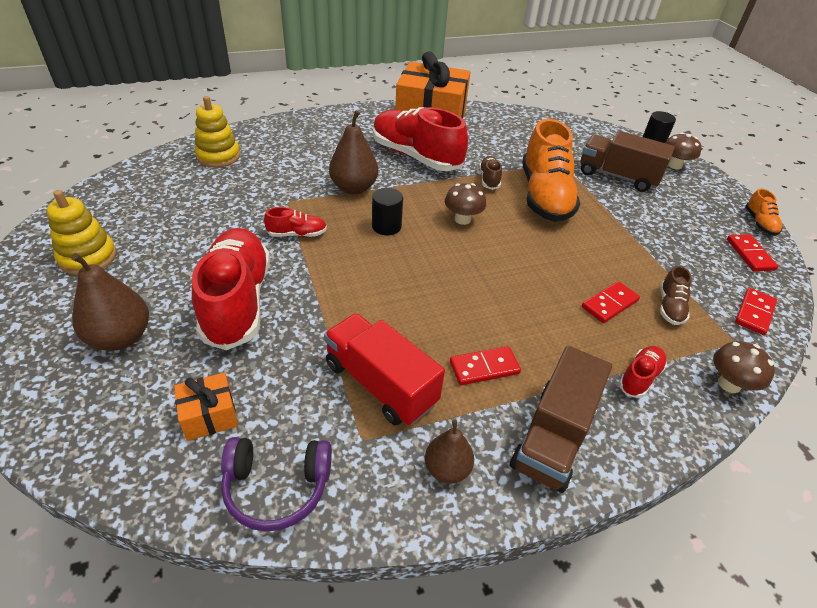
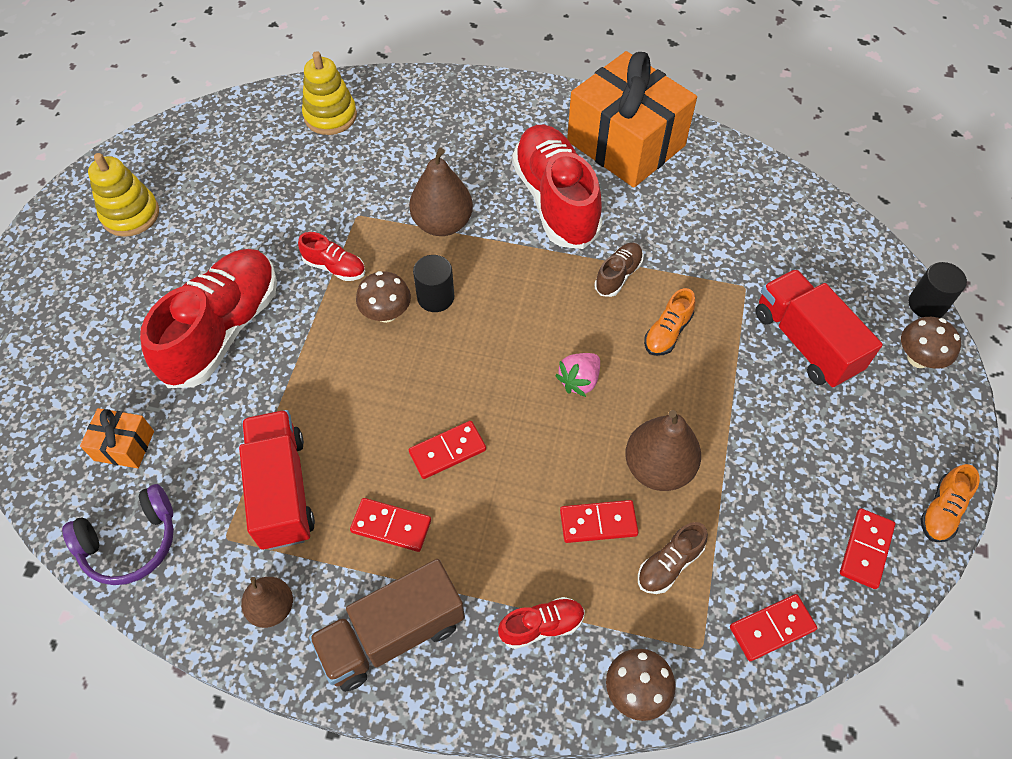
camera: 35 degrees right, 15 degrees up
brown pear [71,253,149,351] -> brown pear moved to [625,410,701,491]
purple headphones [221,437,332,532] -> purple headphones turned 60 degrees counterclockwise [62,484,174,585]
brown mushroom [445,183,486,225] -> brown mushroom moved to [356,271,411,323]
orange shoe [522,119,580,222] -> orange shoe [644,288,695,356], size x0.44
brown truck [581,131,675,192] -> red truck [755,269,883,388]
none -> red domino [409,421,486,479]
none -> pink strawberry [555,353,600,397]

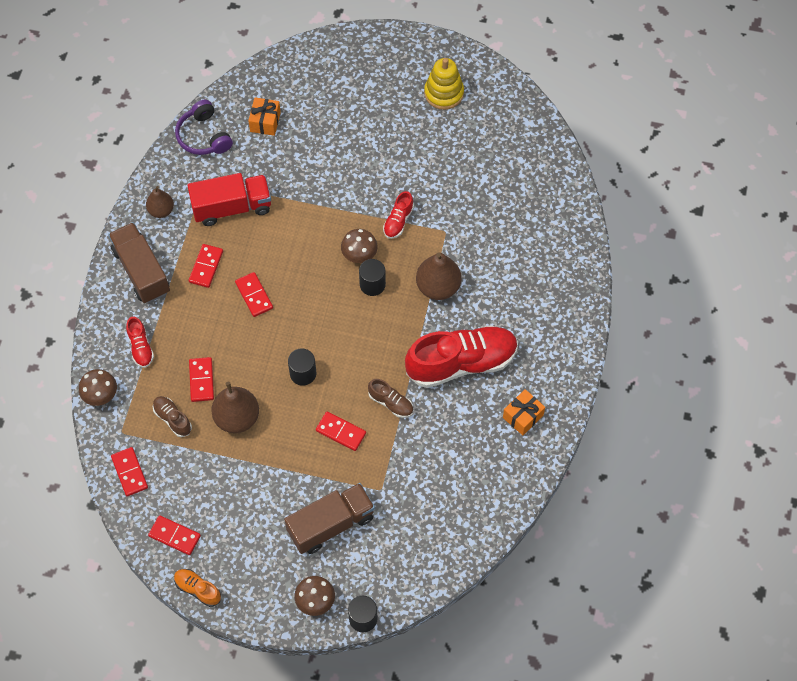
camera: 90 degrees right, 5 degrees up
red shoe [140,249,277,388] -> none
yellow stacking toy [302,51,357,135] -> none
pink strawberry [555,353,600,397] -> black cylinder [288,348,316,386]
orange gift [567,51,697,188] -> orange gift [503,389,545,435], size x0.43
orange shoe [644,288,695,356] -> red domino [316,412,366,451]
red truck [755,269,883,388] -> brown truck [284,483,375,554]

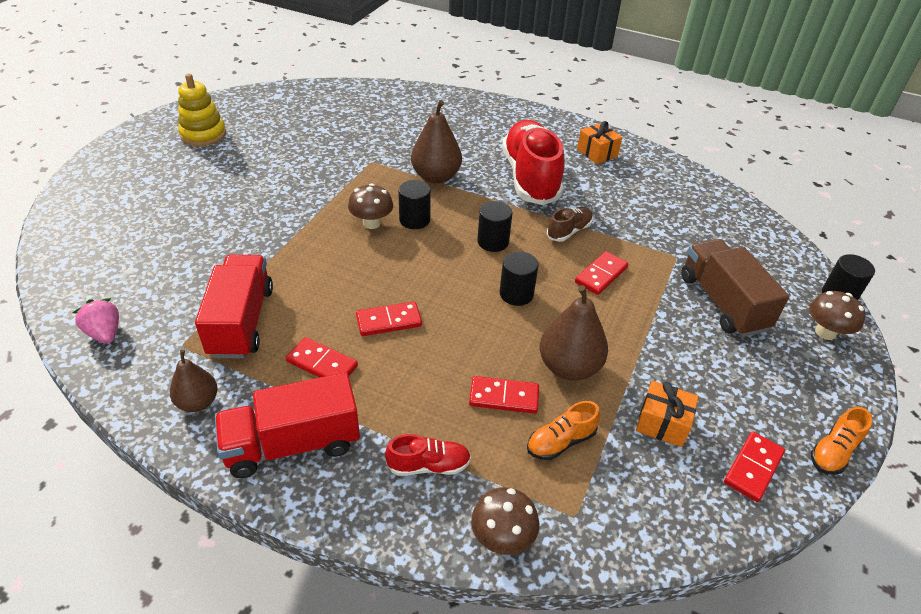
camera: 80 degrees left, 20 degrees down
brown truck [108,222,170,303] -> red truck [215,373,360,478]
red domino [111,447,148,496] -> none
brown shoe [153,396,192,437] -> orange shoe [527,401,600,460]
purple headphones [175,100,233,155] -> pink strawberry [73,298,119,344]
orange gift [248,97,281,136] -> orange gift moved to [636,381,698,447]
red shoe [383,191,414,239] -> none
none -> black cylinder [477,201,512,252]

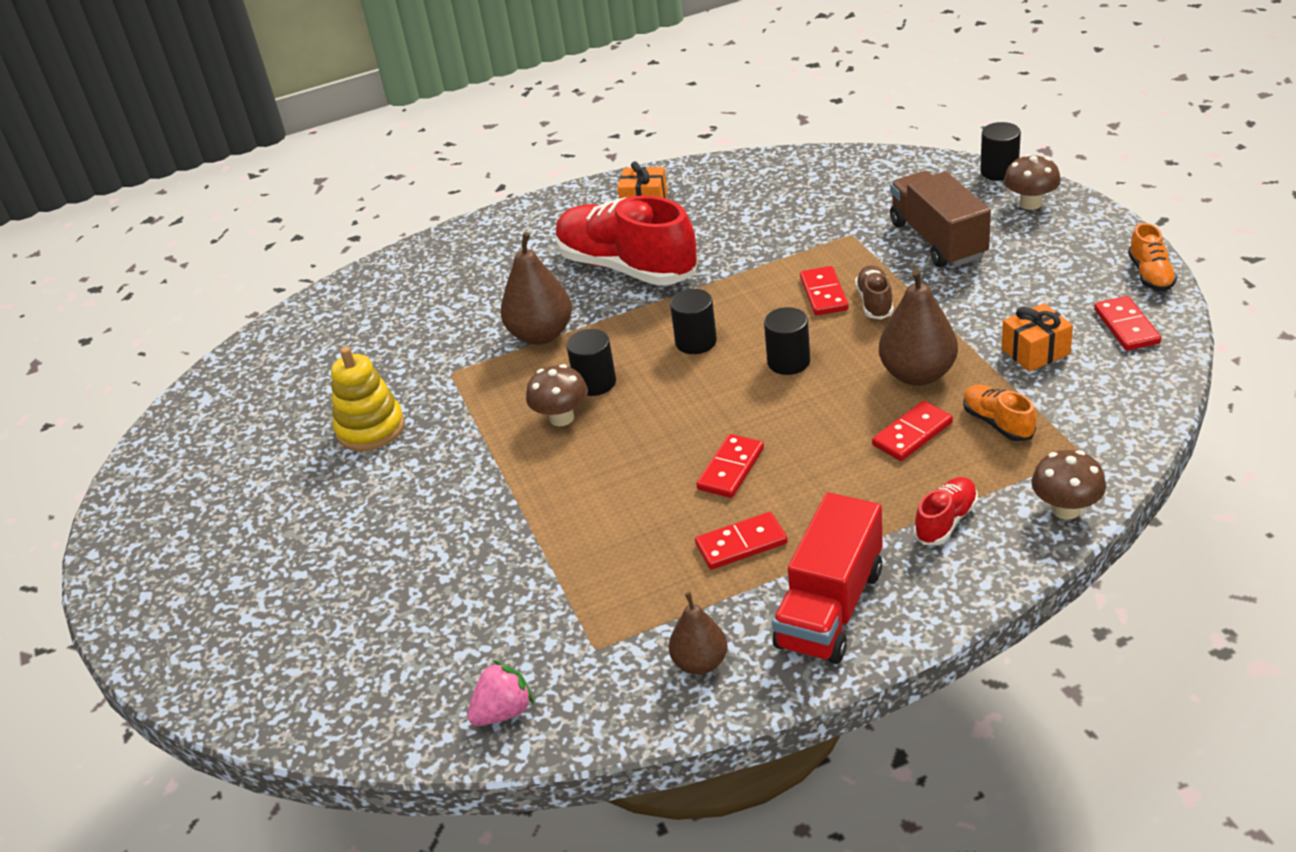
camera: 40 degrees left, 5 degrees down
pink strawberry [73,298,119,344] -> pink strawberry turned 135 degrees clockwise [467,660,534,726]
yellow stacking toy [178,74,226,146] -> yellow stacking toy moved to [331,347,405,451]
red truck [195,255,273,358] -> none
orange shoe [527,401,600,460] -> orange shoe turned 135 degrees clockwise [963,385,1036,441]
brown shoe [547,207,593,242] -> brown shoe moved to [855,265,894,319]
brown truck [681,239,789,337] -> brown truck turned 45 degrees clockwise [890,171,991,267]

